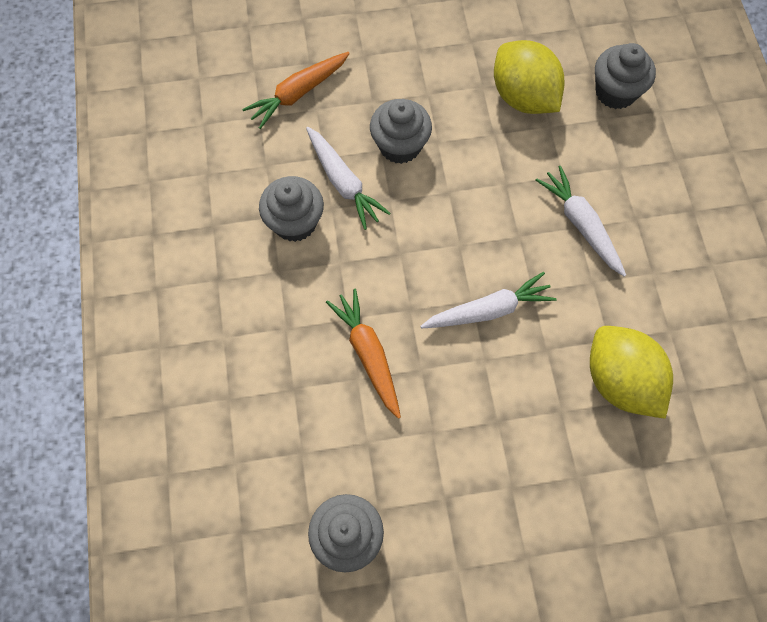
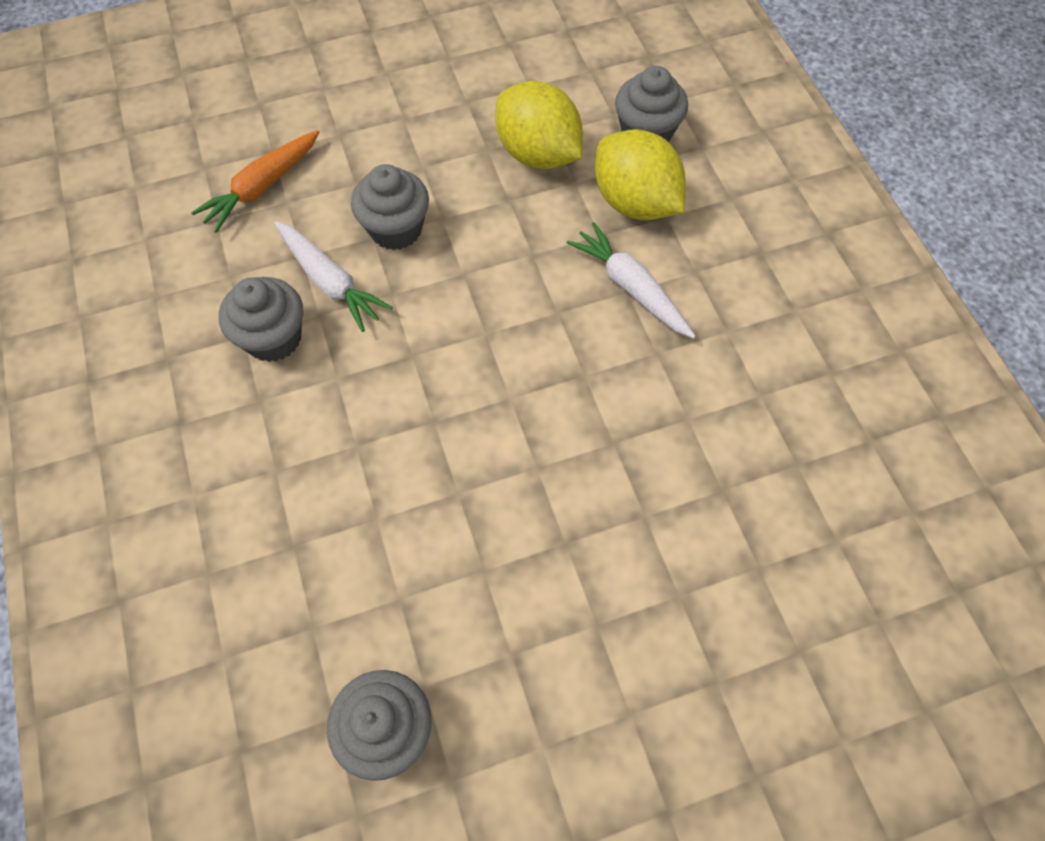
camera: 10 degrees left, 5 degrees down
orange carrot [326,289,401,419] -> none
white carrot [420,272,557,328] -> none
yellow lemon [590,326,673,419] -> yellow lemon moved to [595,129,686,220]

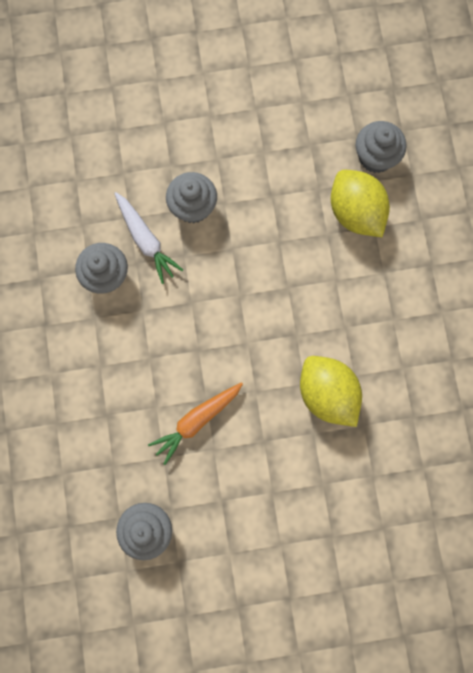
camera: 10 degrees right, 15 degrees up
orange carrot [191,130,320,233] -> orange carrot moved to [148,382,243,465]
yellow lemon [495,81,583,169] -> yellow lemon moved to [300,356,362,427]
white carrot [567,222,696,339] -> none

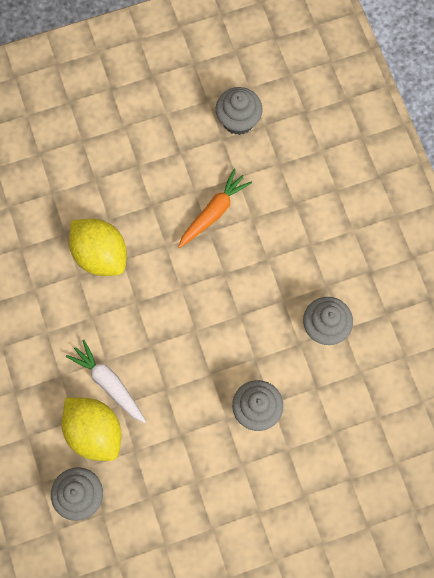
camera: 170 degrees right, 5 degrees down
white carrot [114,192,183,284] -> white carrot moved to [66,340,146,423]

